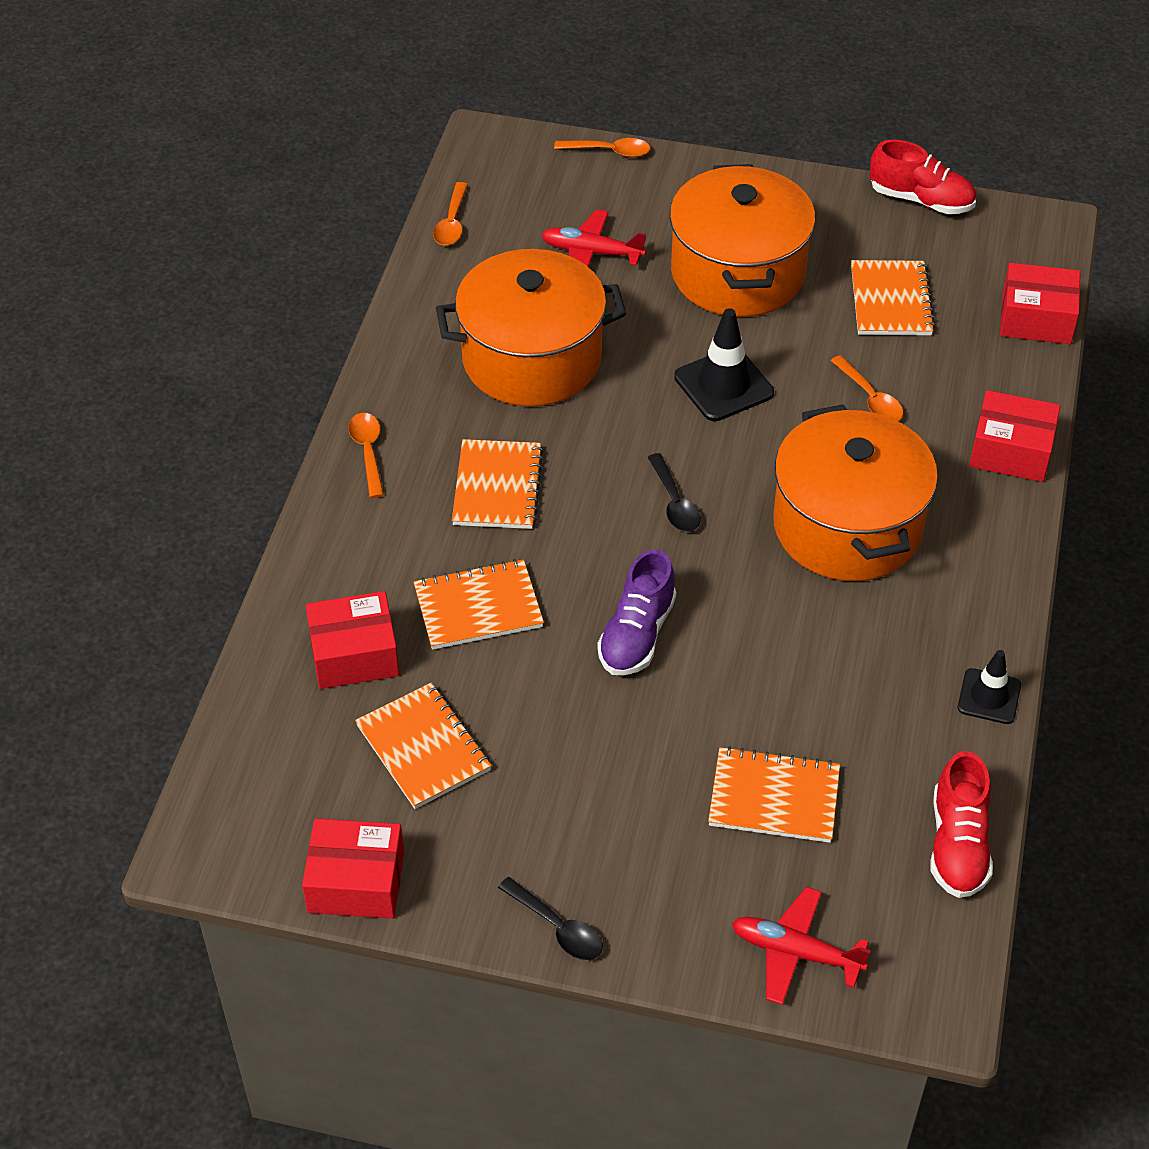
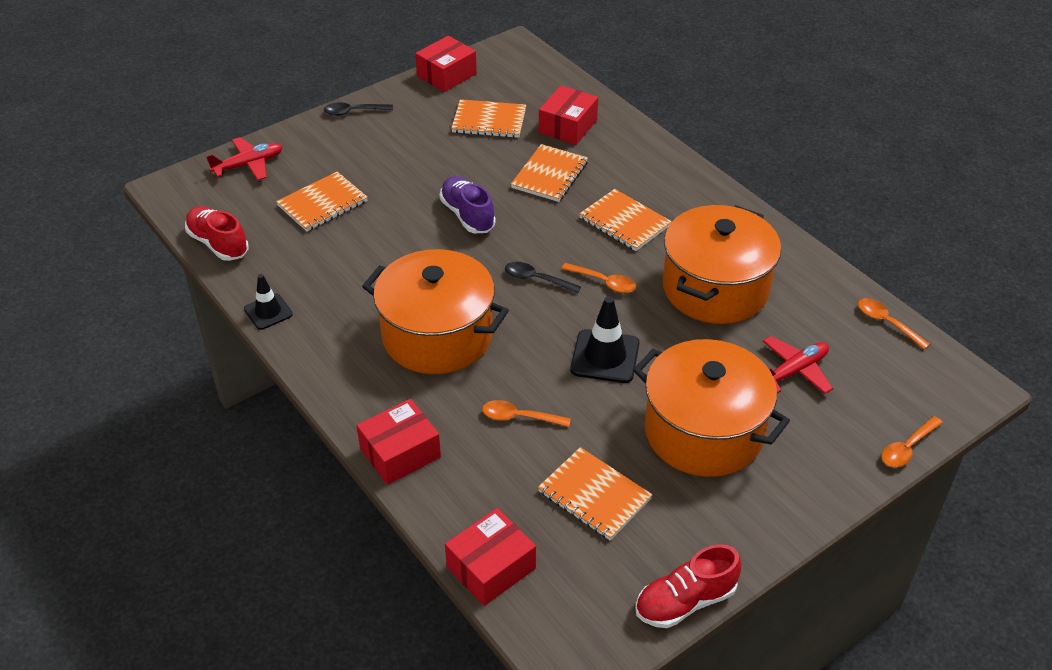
camera: 130 degrees right, 5 degrees down
orange spoon [348,413,384,498] -> orange spoon moved to [561,263,636,293]

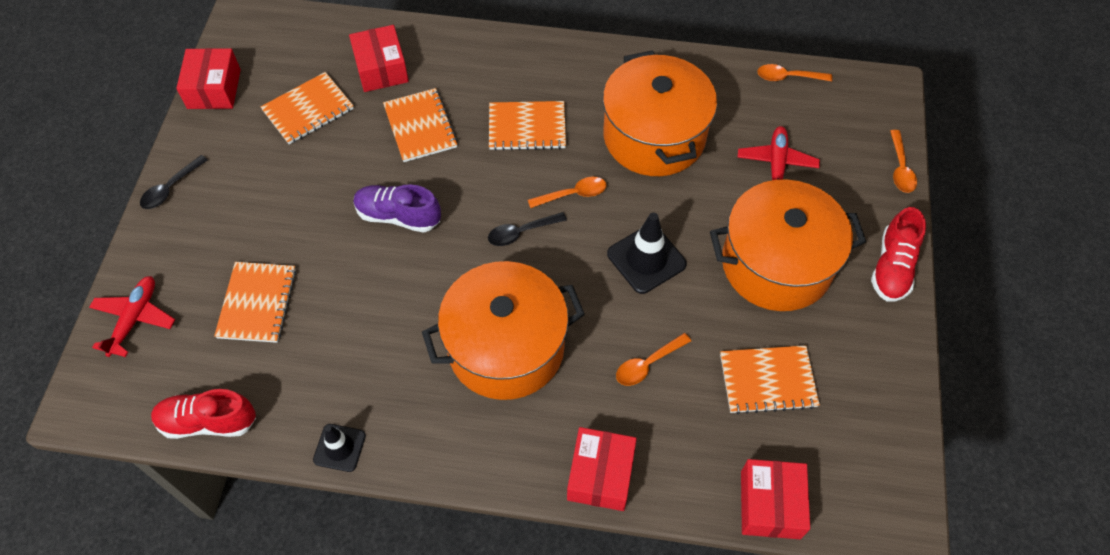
camera: 45 degrees left, 15 degrees up
red shoe [635,544,741,628] -> red shoe moved to [871,207,926,302]

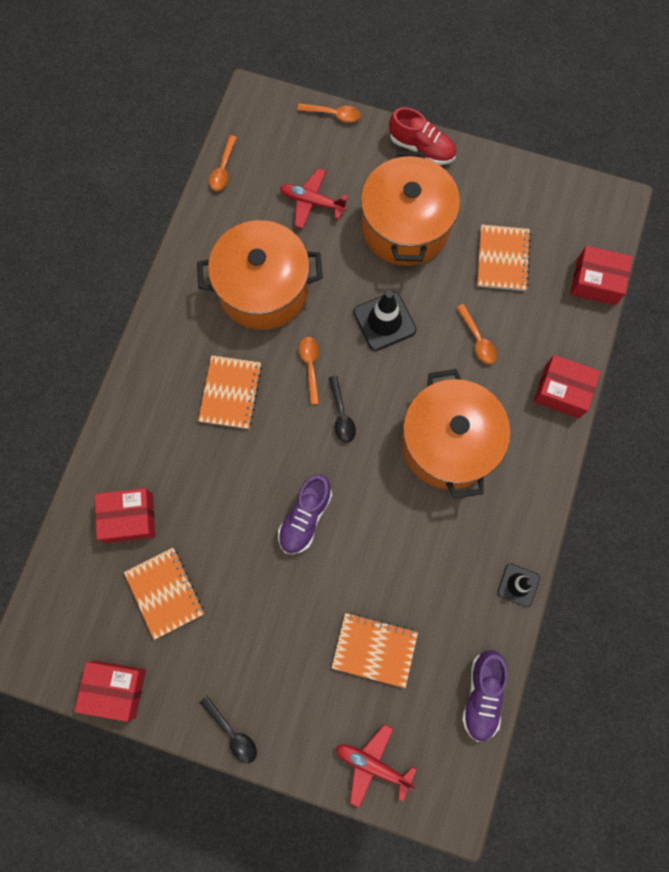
camera: 80 degrees left, 15 degrees up
red shoe [151,389,256,439] -> purple shoe [462,650,507,742]
orange notebook [383,88,458,162] -> none

